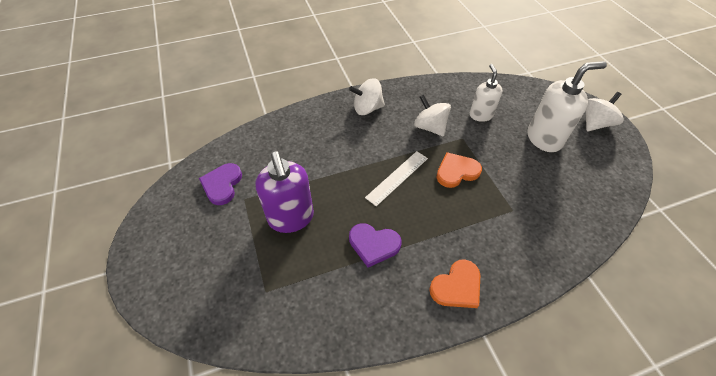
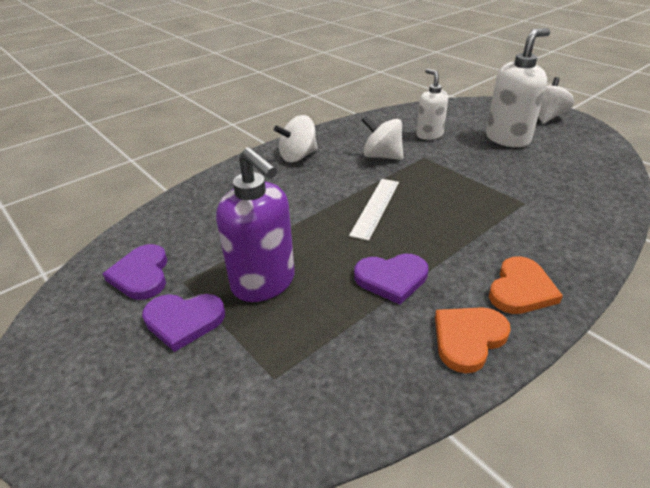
camera: 20 degrees left, 15 degrees down
orange heart [436,152,482,188] -> orange heart moved to [435,307,511,373]
none -> purple heart [142,294,225,352]

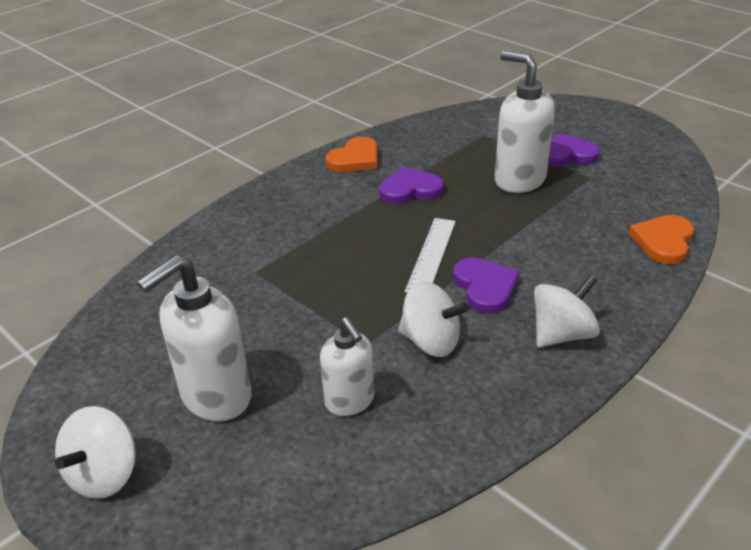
camera: 175 degrees right, 0 degrees up
purple heart [103,244,167,300] -> purple heart moved to [453,257,520,314]
purple soap dispenser [216,147,295,302] -> white soap dispenser [495,51,555,193]
orange heart [489,256,563,314] -> orange heart moved to [629,215,694,265]

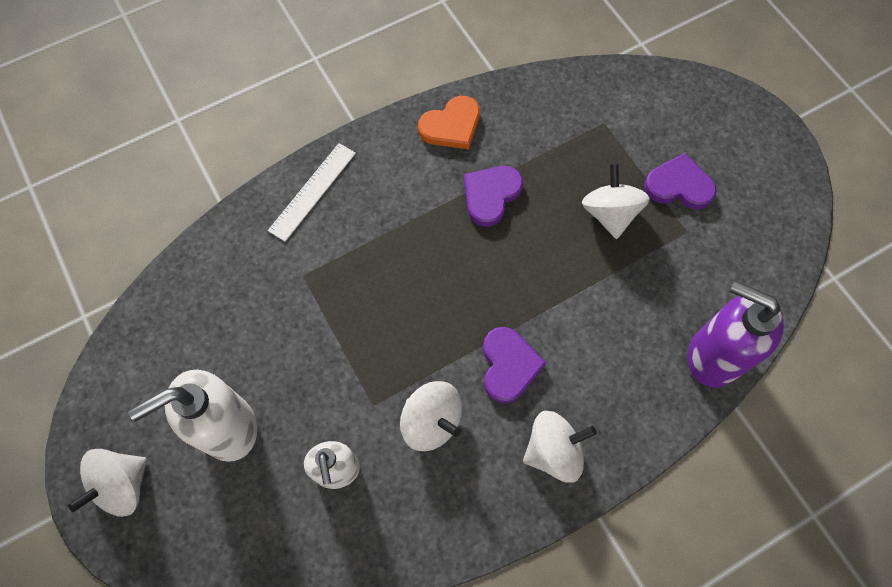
camera: 15 degrees right, 30 degrees up
purple heart [379,167,444,204] -> purple heart turned 60 degrees counterclockwise [464,166,523,227]
white ruler [405,218,456,293] -> white ruler moved to [268,143,356,242]
white soap dispenser [495,51,555,193] -> white spinning top [582,163,650,239]
orange heart [629,215,694,265] -> purple soap dispenser [688,281,784,387]

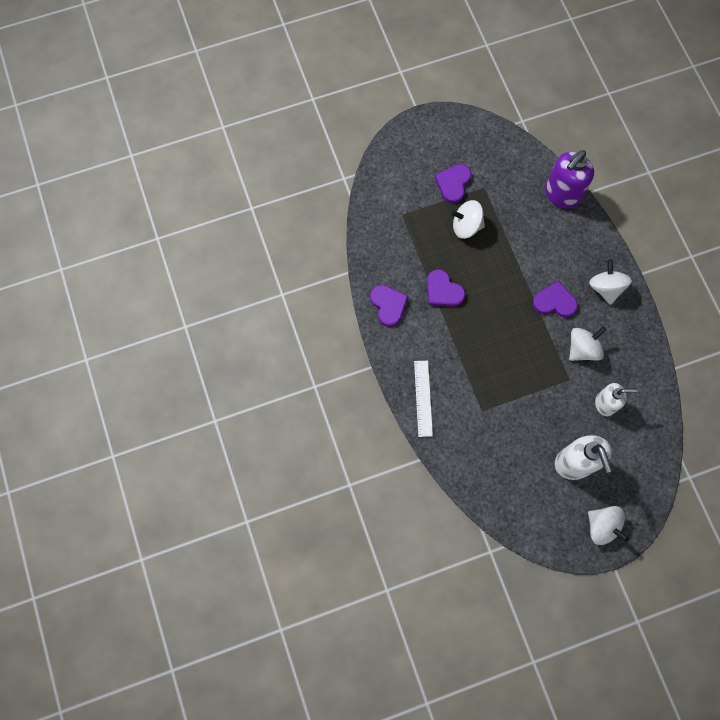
camera: 80 degrees left, 5 degrees up
white ruler [268,143,356,242] -> white ruler turned 45 degrees clockwise [414,361,433,437]
orange heart [418,96,480,149] -> purple heart [370,285,408,327]

